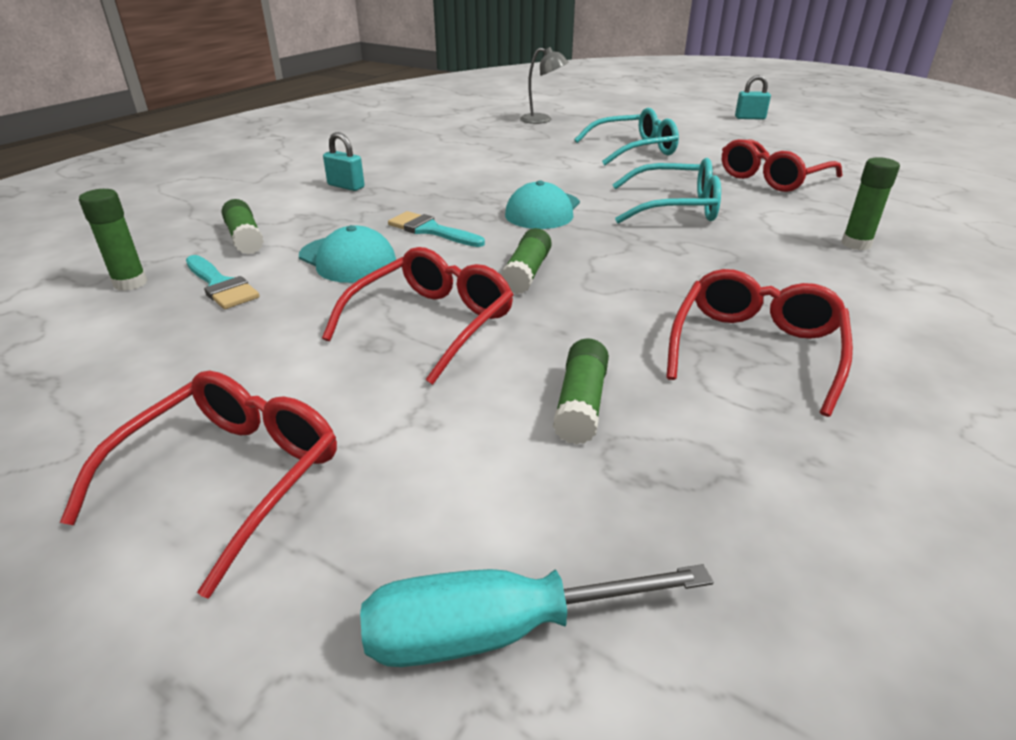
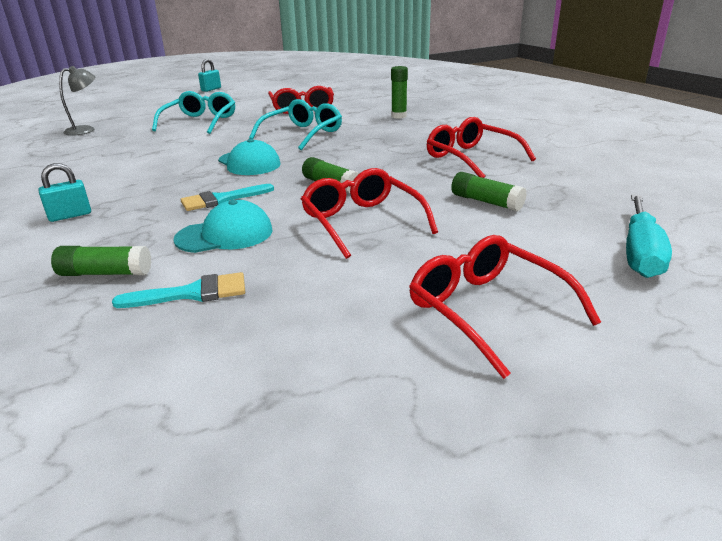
camera: 60 degrees left, 5 degrees down
green glue stick [79,189,148,291] -> none

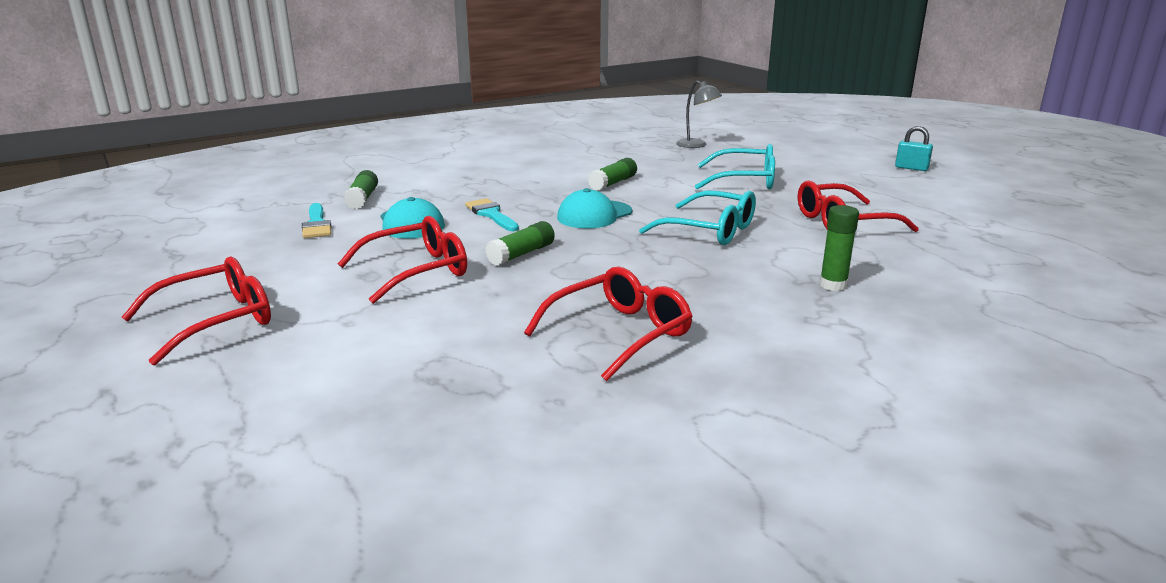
camera: 85 degrees right, 5 degrees down
turquoise padlock [39,163,91,222] -> none
green glue stick [451,172,527,212] -> green glue stick moved to [588,158,637,191]
turquoise screwdriver [626,195,672,278] -> none

